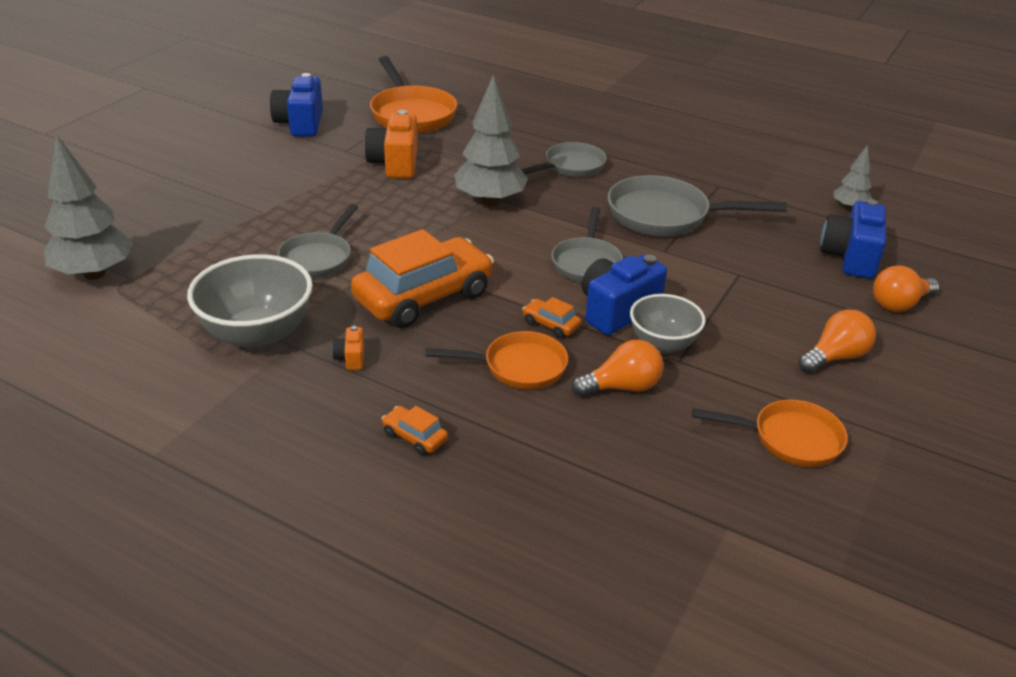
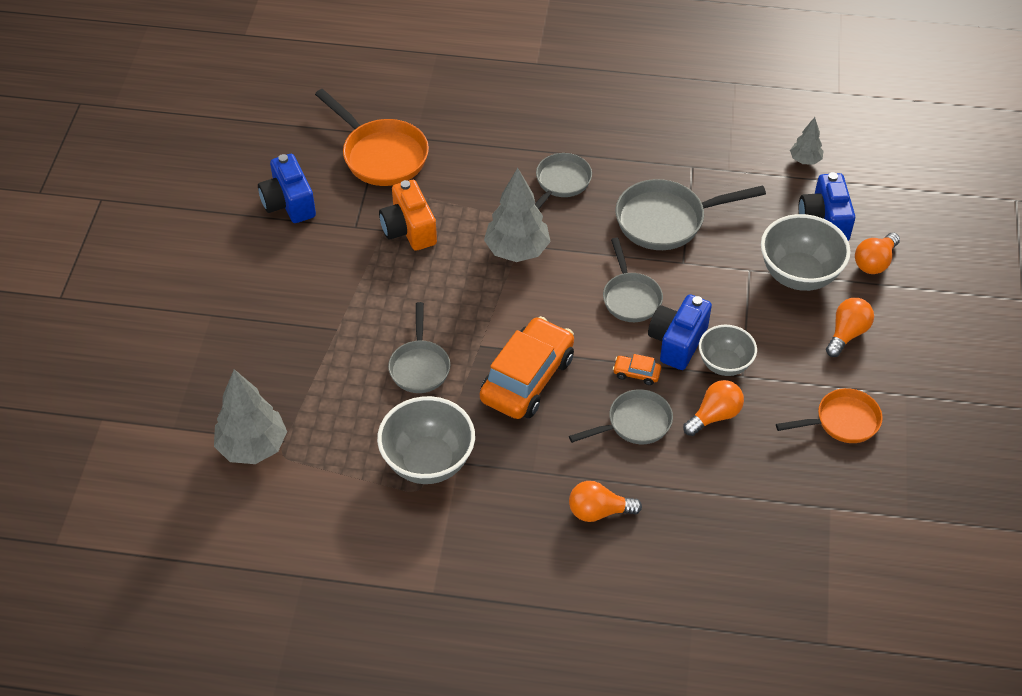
camera: 20 degrees left, 15 degrees up
orange camera [332,326,364,370] -> none
orange car [382,406,448,456] -> orange light bulb [569,481,642,522]
orange pan [425,331,568,390] -> grey pan [569,389,673,444]
none -> grey bowl [761,214,851,291]

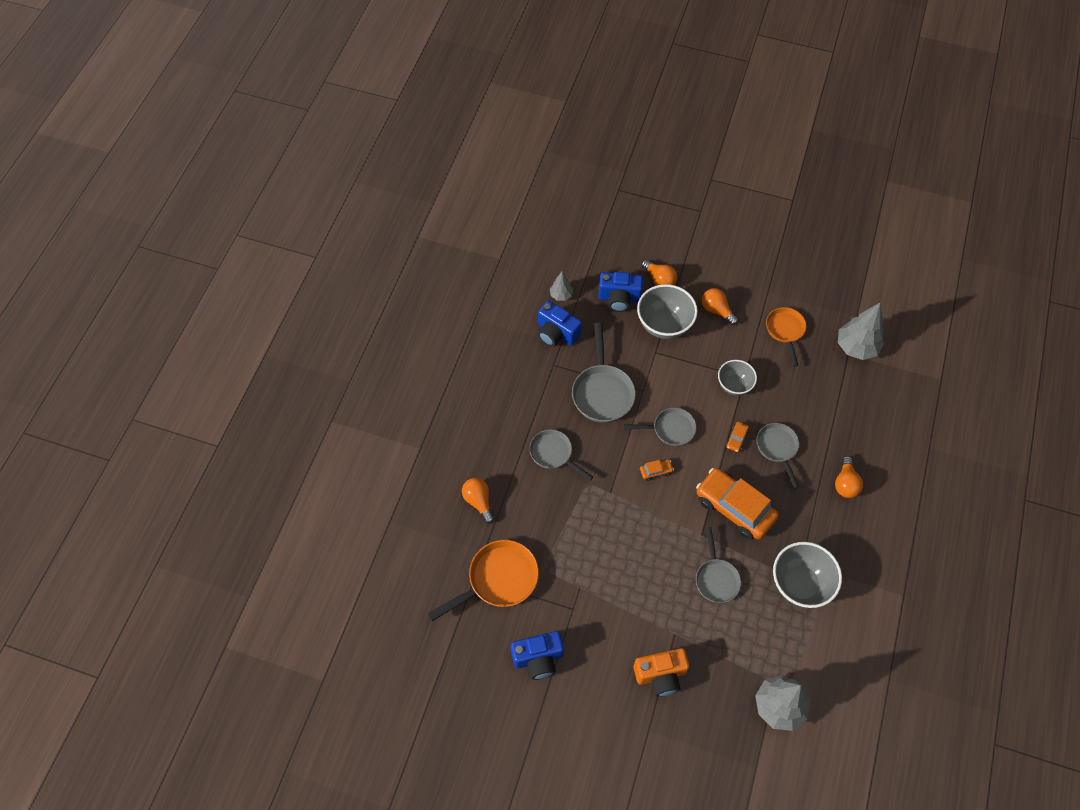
camera: 80 degrees left, 10 degrees up
orange camera [379,180,437,251] -> orange camera moved to [633,648,689,697]
grey pan [388,302,450,393] -> grey pan turned 75 degrees clockwise [696,527,741,603]
grey tree [484,168,551,262] -> grey tree moved to [838,303,884,360]
blue camera [648,294,712,370] -> blue camera moved to [538,301,582,347]
orange light bulb [683,380,744,436] -> orange light bulb moved to [462,478,494,524]
none -> orange car [640,459,674,481]

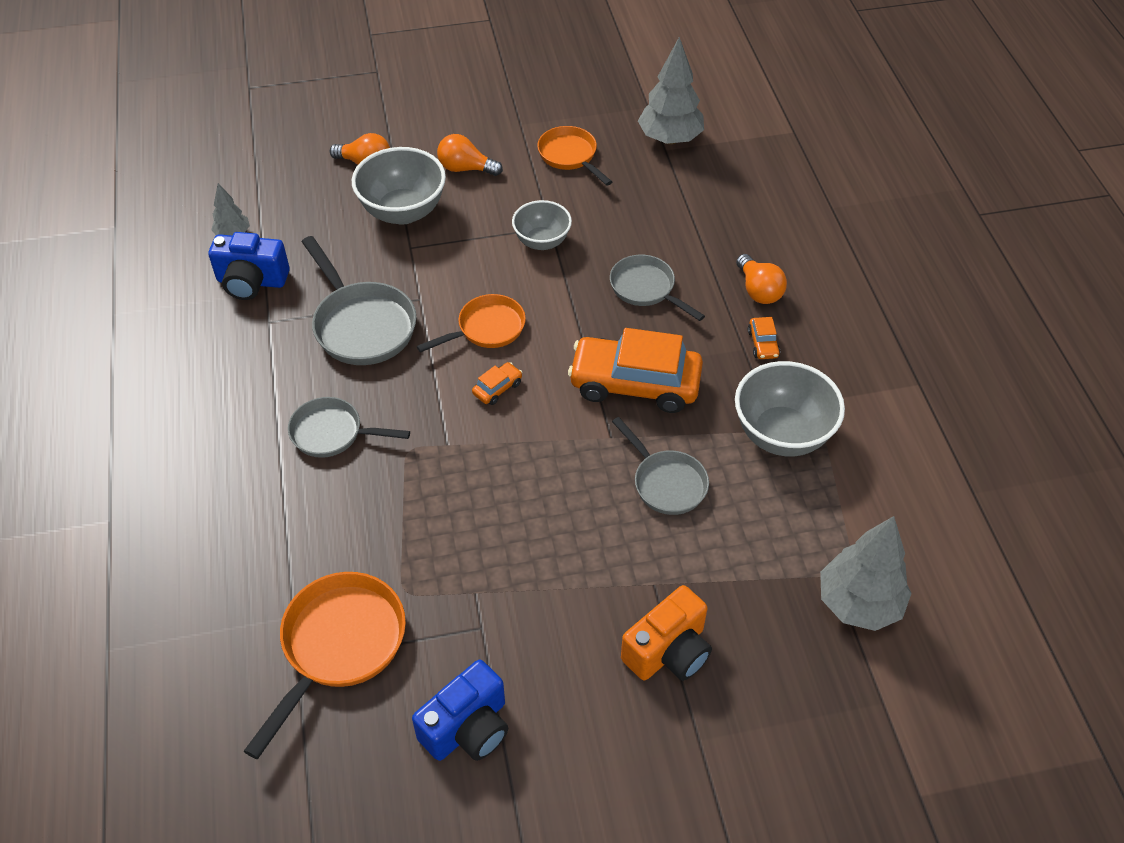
camera: 30 degrees left, 10 degrees down
orange light bulb [462,478,494,524] -> none
blue camera [598,272,643,312] -> none
grey pan [624,408,696,446] -> orange pan [417,294,526,352]
orange car [726,422,749,452] -> orange car moved to [748,317,780,359]

